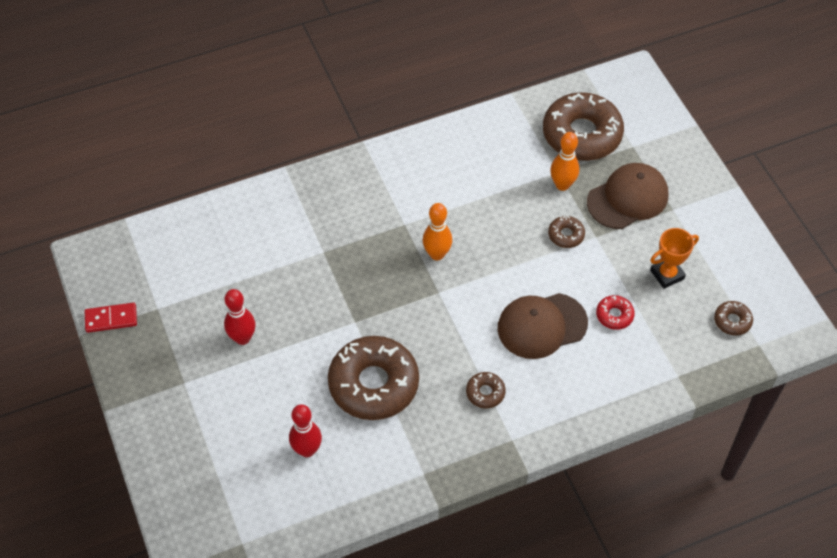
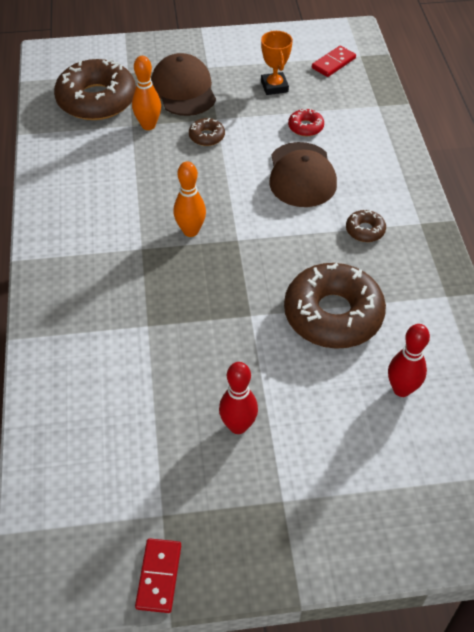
camera: 75 degrees left, 5 degrees down
brown donut [714,301,753,336] -> red domino [312,46,356,77]

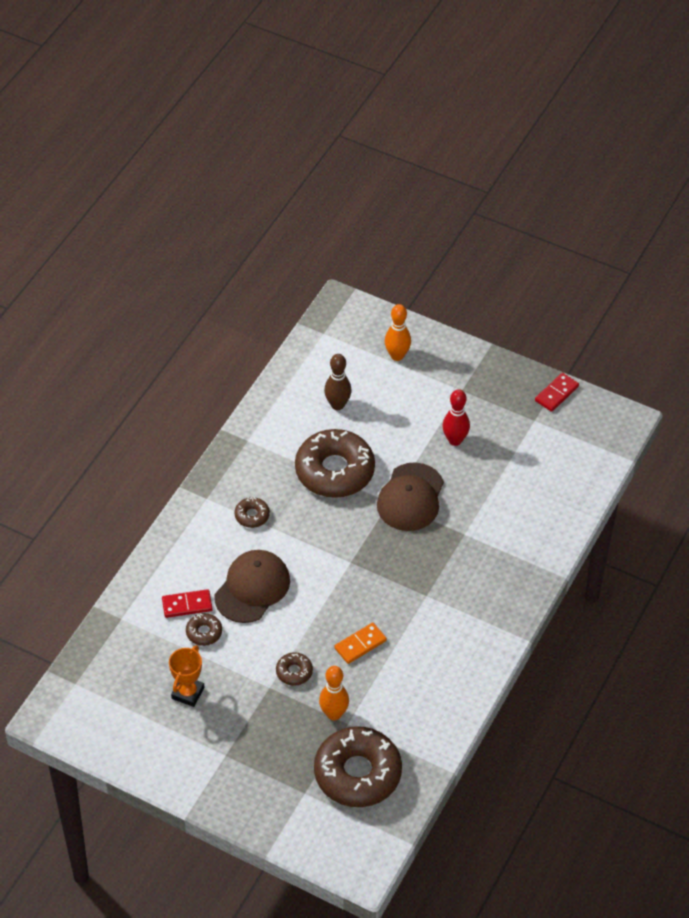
camera: 145 degrees left, 0 degrees up
brown cap [151,53,216,116] -> brown cap moved to [377,462,444,531]
orange bowling pin [173,162,206,237] -> orange bowling pin moved to [385,304,411,361]
red donut [288,109,324,136] -> brown donut [186,613,222,646]
red domino [312,46,356,77] -> red domino moved to [162,589,213,618]
red bowling pin [388,324,430,397] -> brown bowling pin [324,354,352,410]
none -> orange domino [334,622,387,664]

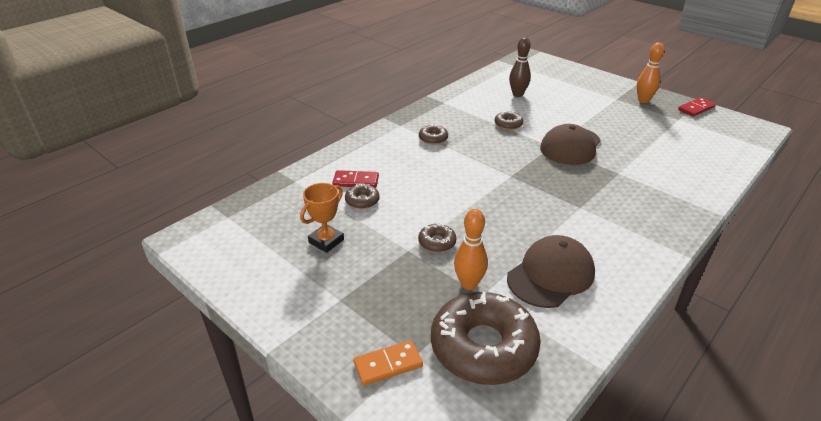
camera: 15 degrees right, 15 degrees down
brown cap [214,550,290,623] -> brown cap moved to [507,235,595,308]
brown donut [295,429,375,498] -> brown donut [495,111,523,130], size x0.43
orange domino [334,622,387,664] -> orange domino moved to [354,340,423,386]
orange bowling pin [385,304,411,361] -> orange bowling pin moved to [637,43,664,103]
red bowling pin [443,389,470,446] -> none

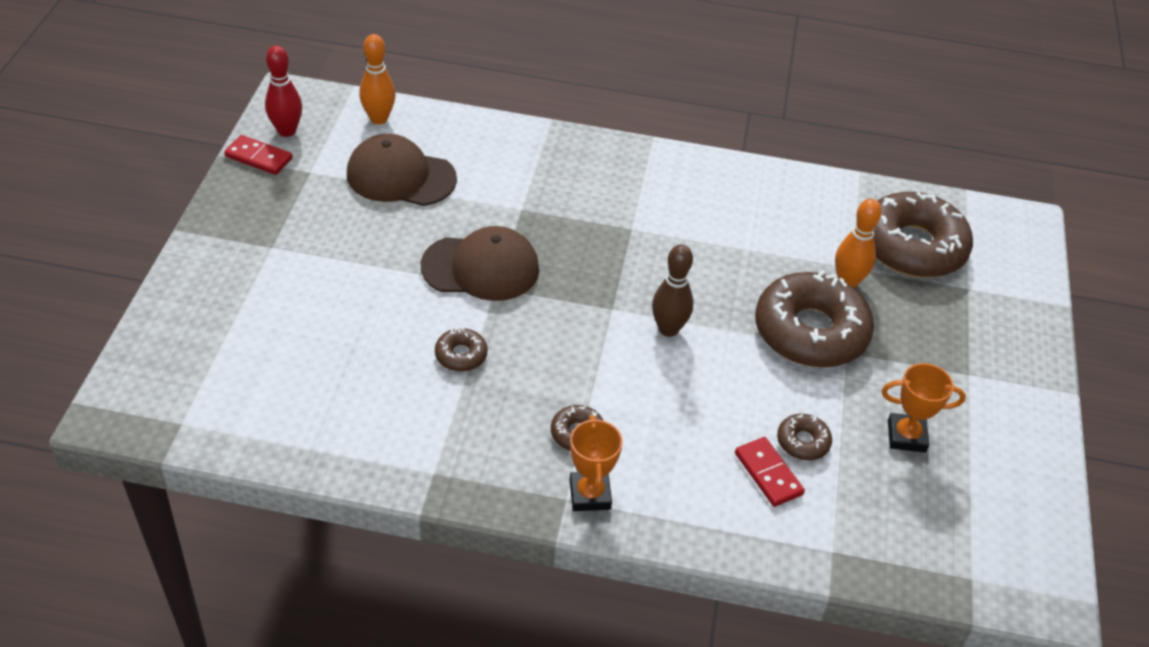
camera: 125 degrees left, 10 degrees up
orange domino [354,340,423,386] -> none
brown donut [418,224,456,252] -> brown donut [755,270,874,368], size x2.31
brown cap [507,235,595,308] -> brown cap moved to [347,134,457,206]
brown bowling pin [509,37,531,97] -> brown bowling pin moved to [652,244,694,337]
orange bowling pin [637,43,664,103] -> orange bowling pin moved to [359,34,396,124]
none -> red bowling pin [265,45,302,137]
none -> orange trophy [570,415,623,511]

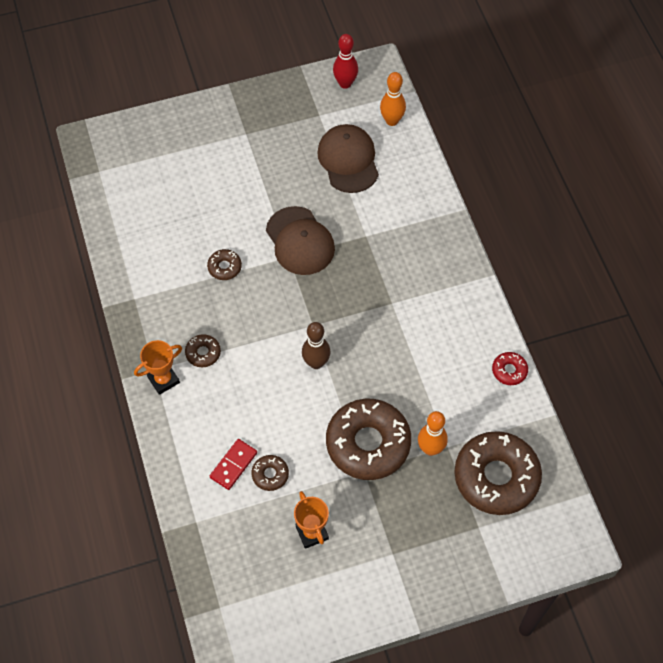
camera: 65 degrees right, 15 degrees up
red domino [224,135,293,175] -> none
none -> red donut [492,352,528,385]

